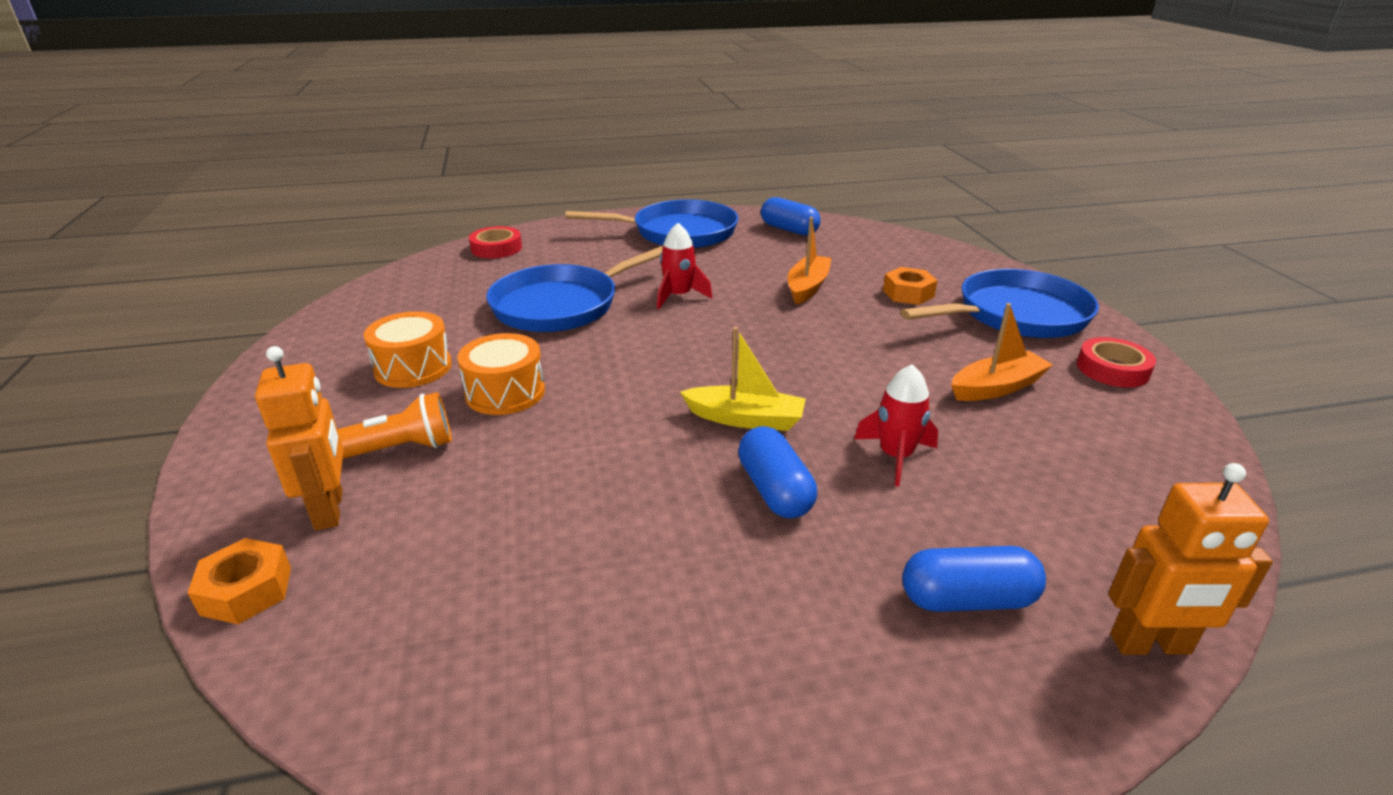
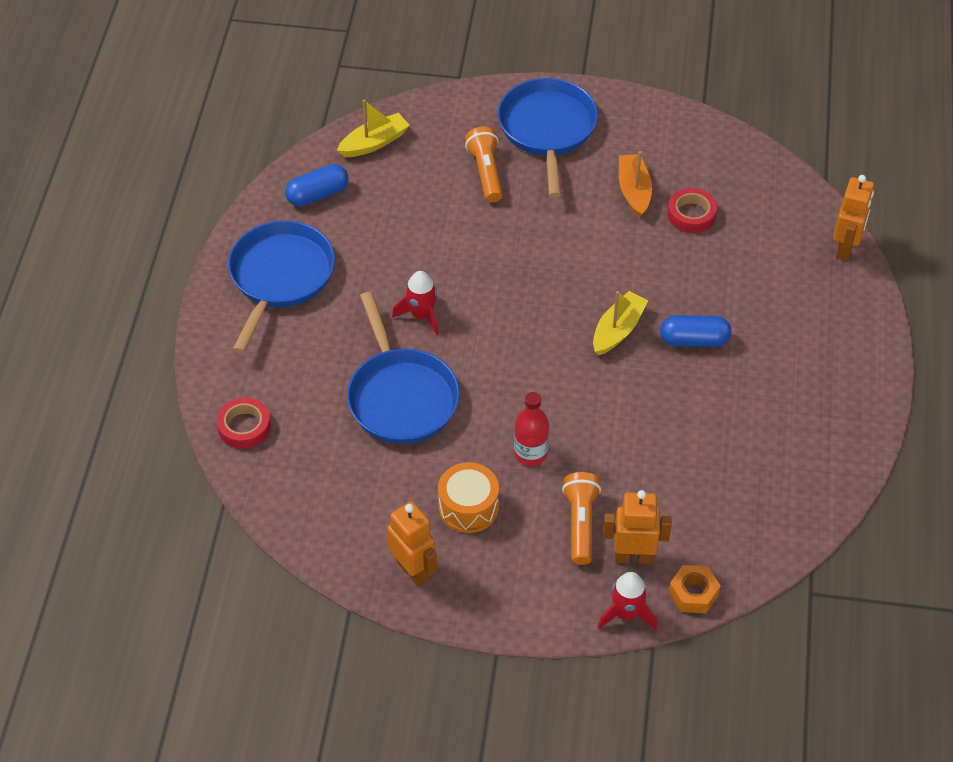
camera: 70 degrees left, 20 degrees up
orange drum [457,333,545,415] -> red bottle [514,392,549,466]
orange boat [788,217,831,305] -> none
red rocket [854,364,938,487] -> red rocket moved to [598,572,657,630]
orange nut [883,267,938,305] -> orange flashlight [465,126,503,203]
blue capsule [902,546,1046,612] -> none
red tape [1077,337,1156,387] -> red tape moved to [668,188,717,233]
none -> yellow boat [337,99,410,157]
none -> orange robot [387,501,437,587]

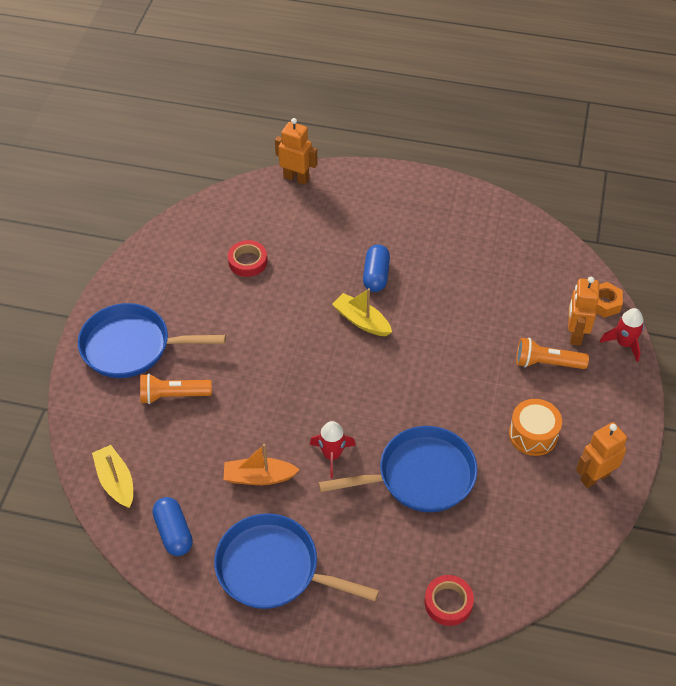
camera: 85 degrees left, 0 degrees up
red bottle [514,392,549,466] -> none
orange boat [619,151,652,218] -> orange boat moved to [224,444,300,485]

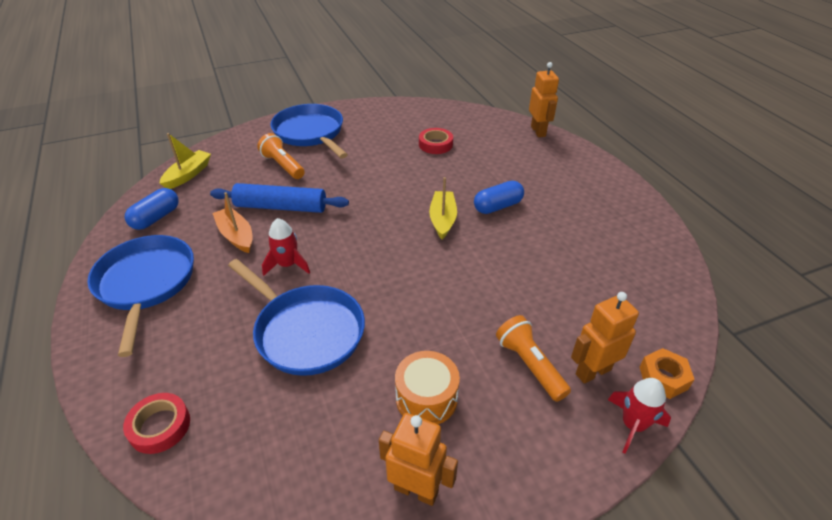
camera: 55 degrees right, 10 degrees down
none -> blue rolling pin [210,183,349,213]

